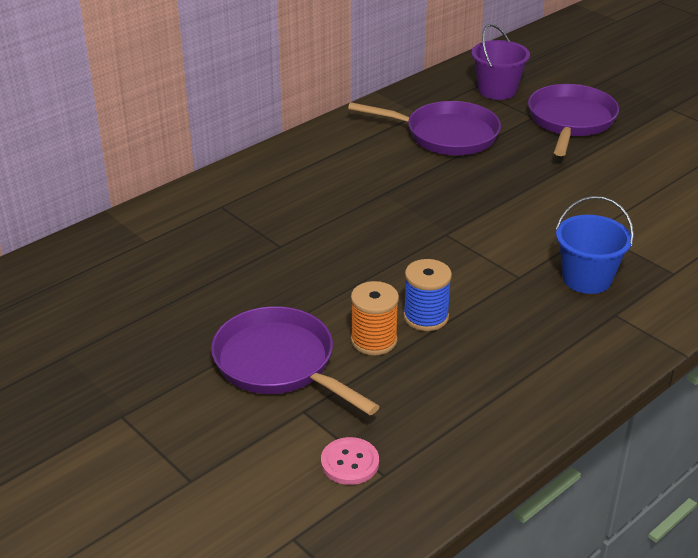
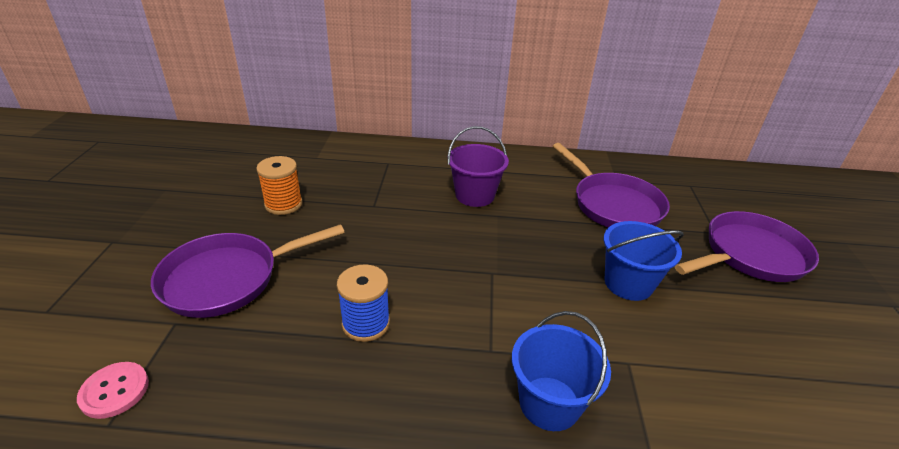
camera: 45 degrees right, 0 degrees up
purple pan [211,306,380,415] -> purple pan turned 120 degrees counterclockwise [151,224,345,318]
orange spool [351,281,399,356] -> orange spool moved to [256,156,303,215]
purple bucket [472,24,530,100] -> purple bucket moved to [448,126,509,207]
none -> blue bucket [604,221,684,301]

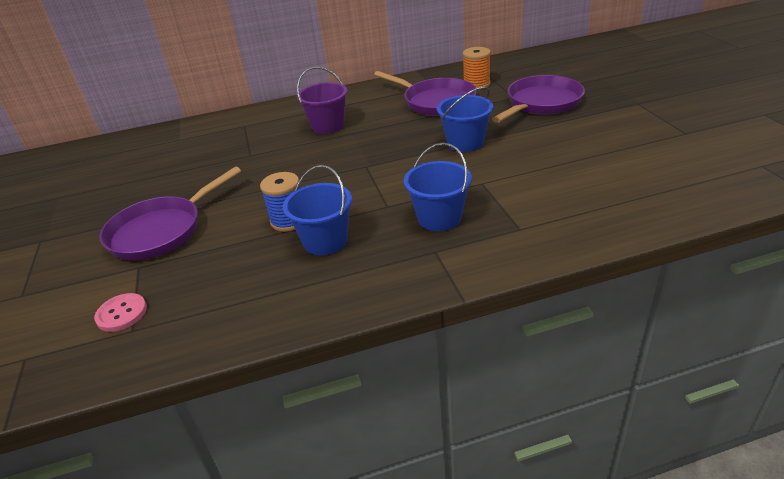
camera: 15 degrees left, 0 degrees up
orange spool [256,156,303,215] -> orange spool moved to [463,47,491,90]
none -> blue bucket [283,165,352,255]

